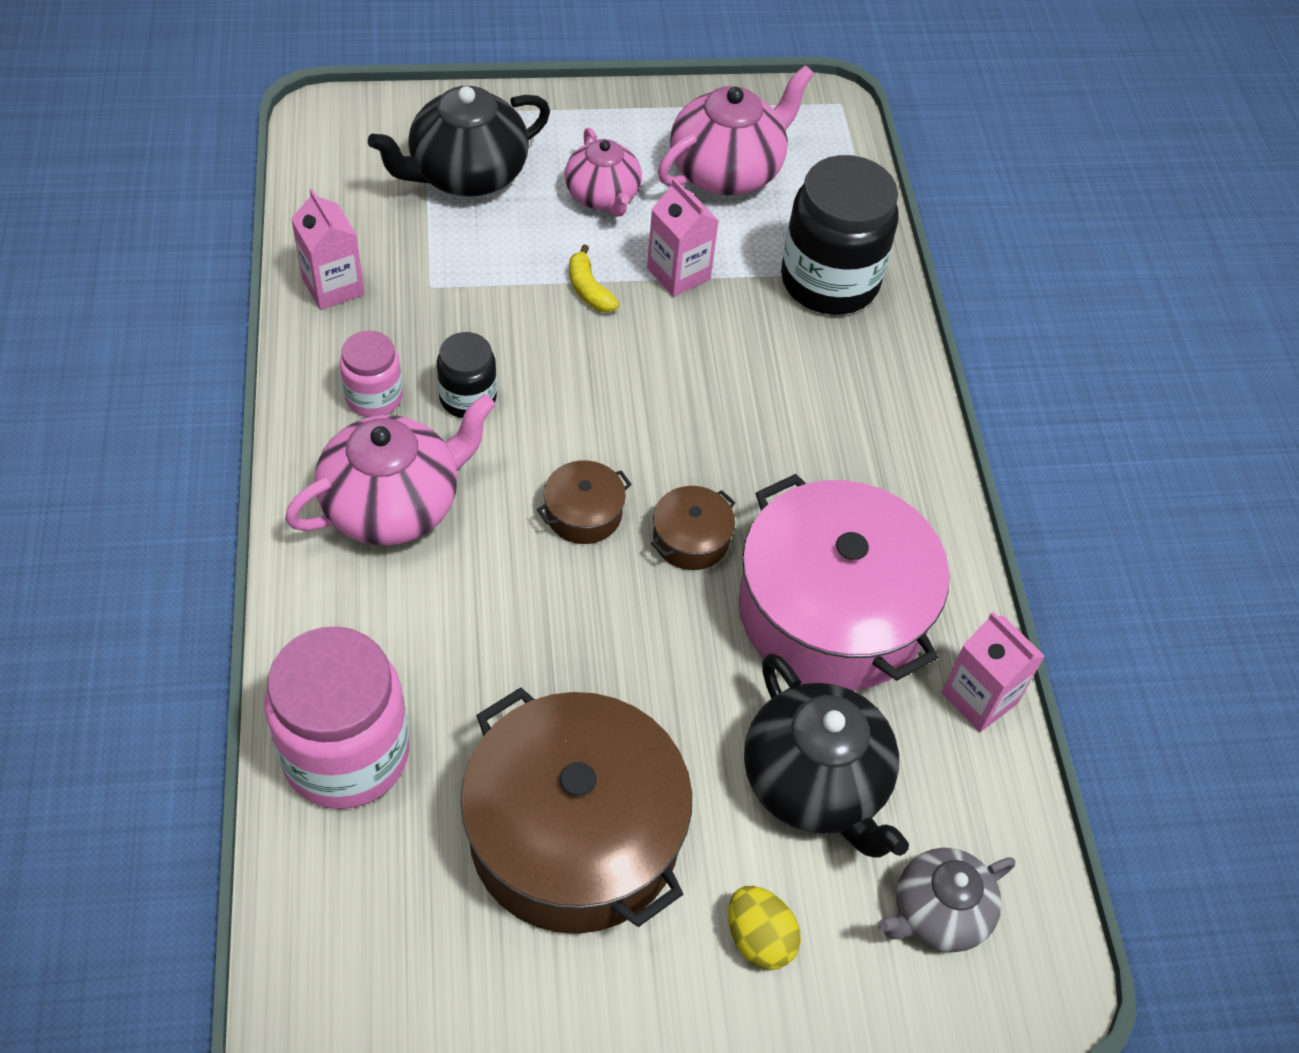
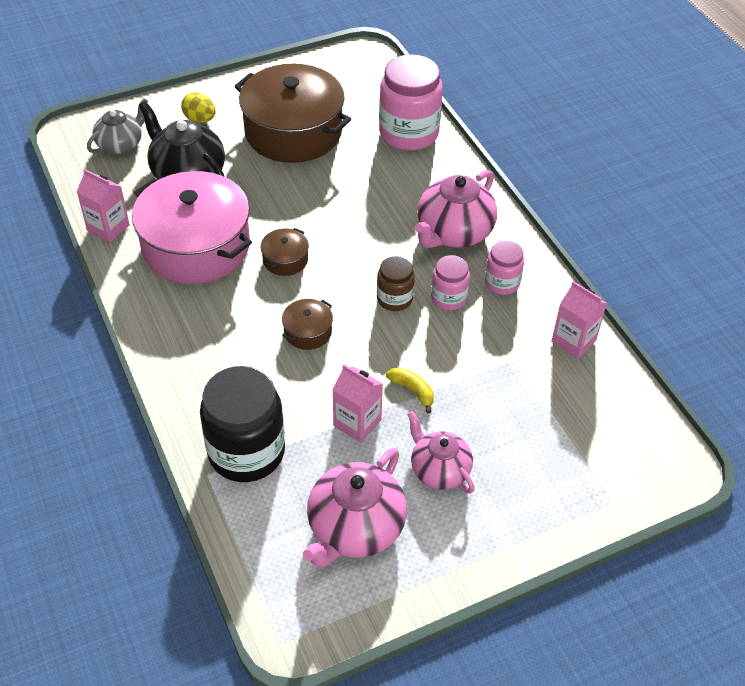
camera: 165 degrees right, 5 degrees down
black teapot [368,86,550,197] -> none
black jar [437,332,497,418] -> pink jar [431,255,470,310]
brown pot [537,460,632,544] -> brown pot moved to [282,299,333,350]
none -> brown jar [377,256,415,311]

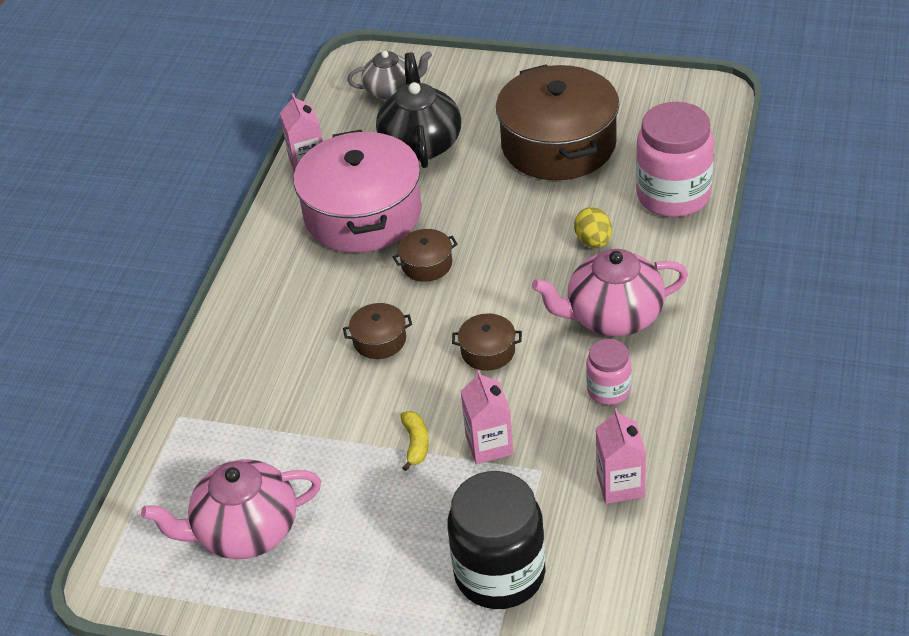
camera: 45 degrees right, 5 degrees down
yellow egg [181,92,216,123] -> yellow egg moved to [574,207,612,248]
black jar [200,366,285,482] -> black jar moved to [447,471,545,609]
pink carton [332,364,383,443] -> pink carton moved to [461,370,514,464]
brown jar [377,256,415,311] -> brown pot [452,313,522,371]
pink teapot [407,411,475,493] -> none
pink jar [431,255,470,310] -> none

